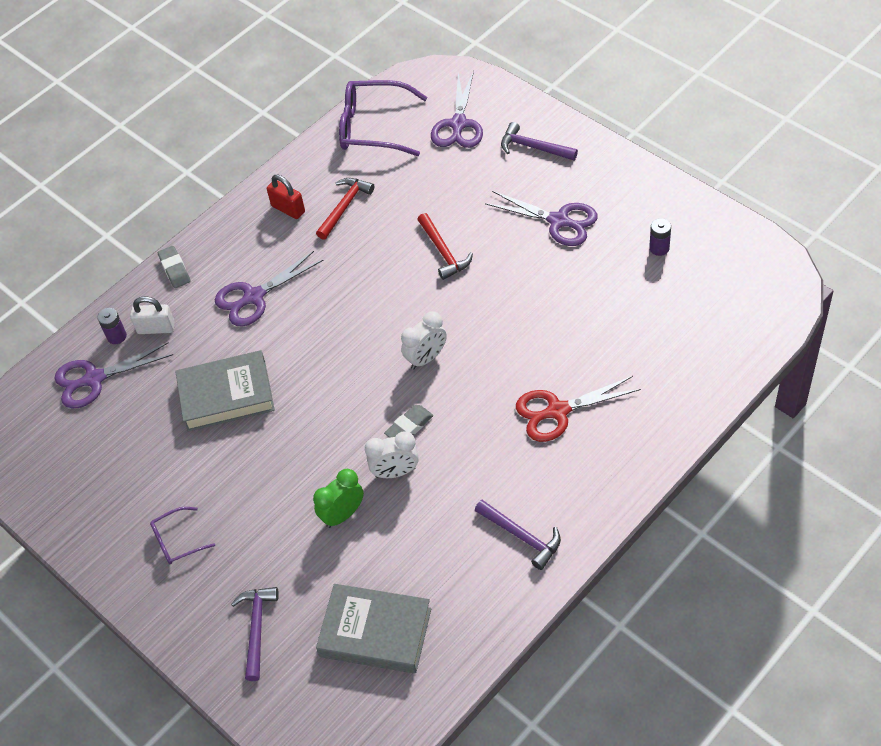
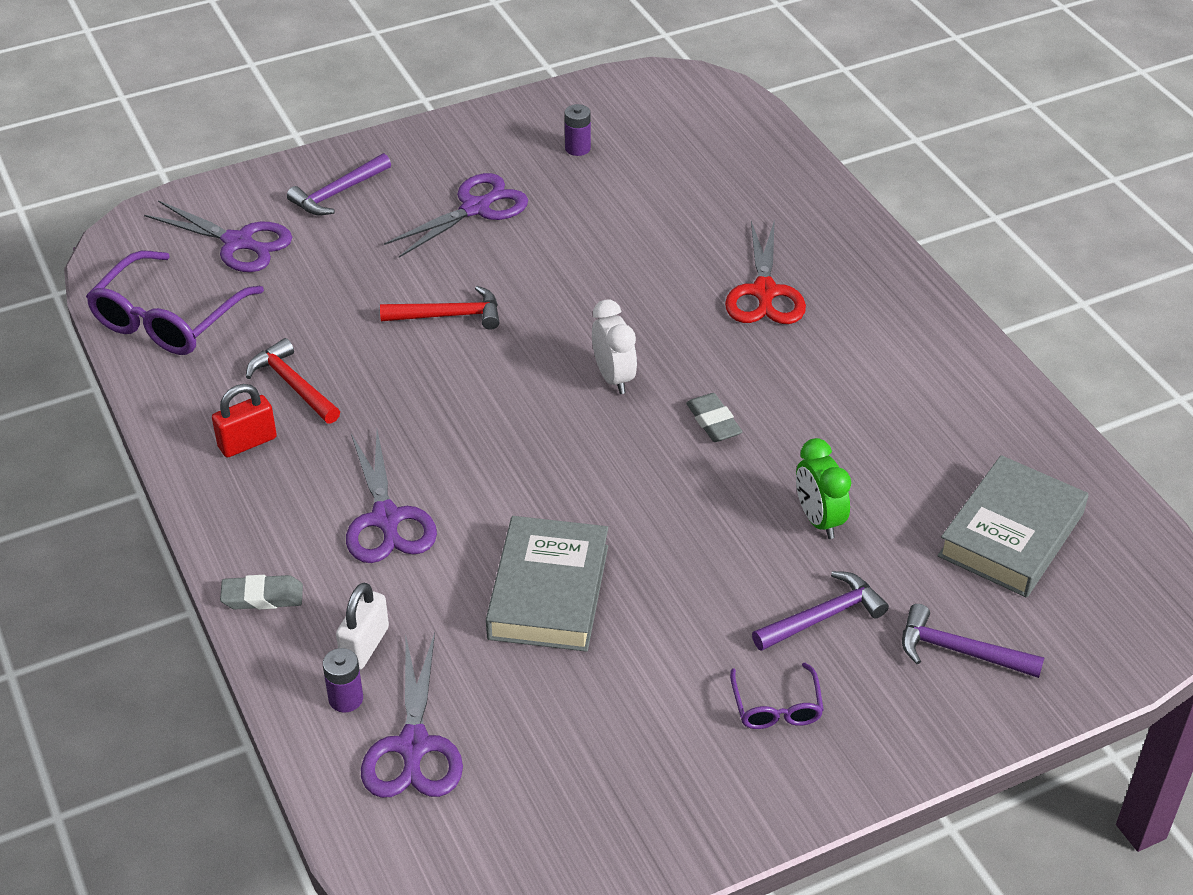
camera: 75 degrees left, 10 degrees down
white clock [365,431,419,478] -> none
purple hammer [475,500,561,570] -> purple hammer moved to [752,571,889,651]

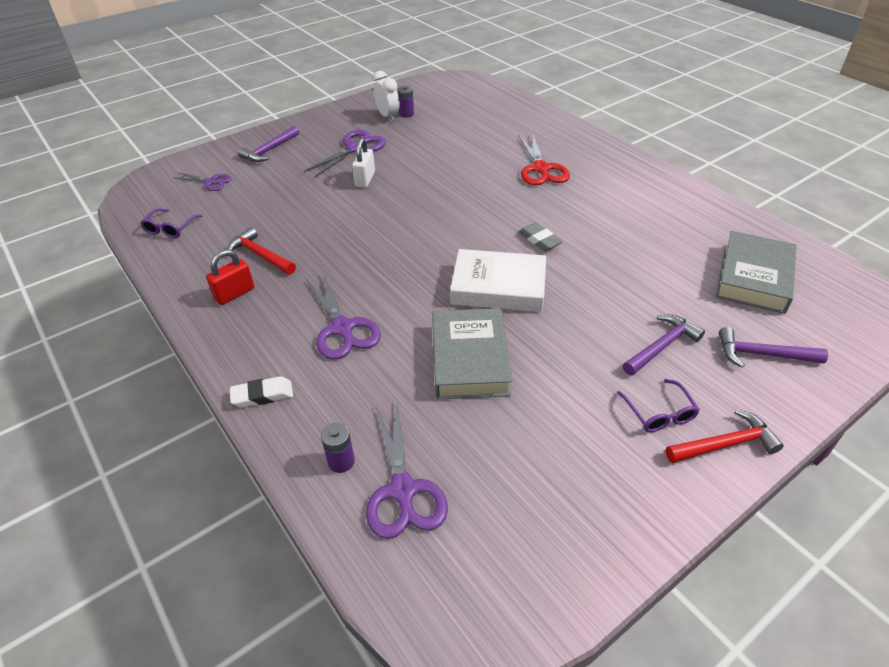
camera: 10 degrees left, 0 degrees up
purple glasses [86,251,264,355] -> purple glasses [140,208,203,238], size x0.51
purple scissors [144,200,292,272] -> purple scissors [175,172,231,191], size x0.60
grey eraser [220,575,303,609] -> white eraser [230,376,293,408]
white padlock [336,583,389,670] -> white padlock moved to [352,138,375,188]
red hammer [380,286,500,330] -> red hammer moved to [666,409,784,463]
white clock [592,299,637,394] -> white clock moved to [373,71,400,122]
green clock [796,438,851,539] -> none
none -> white book [450,249,546,312]

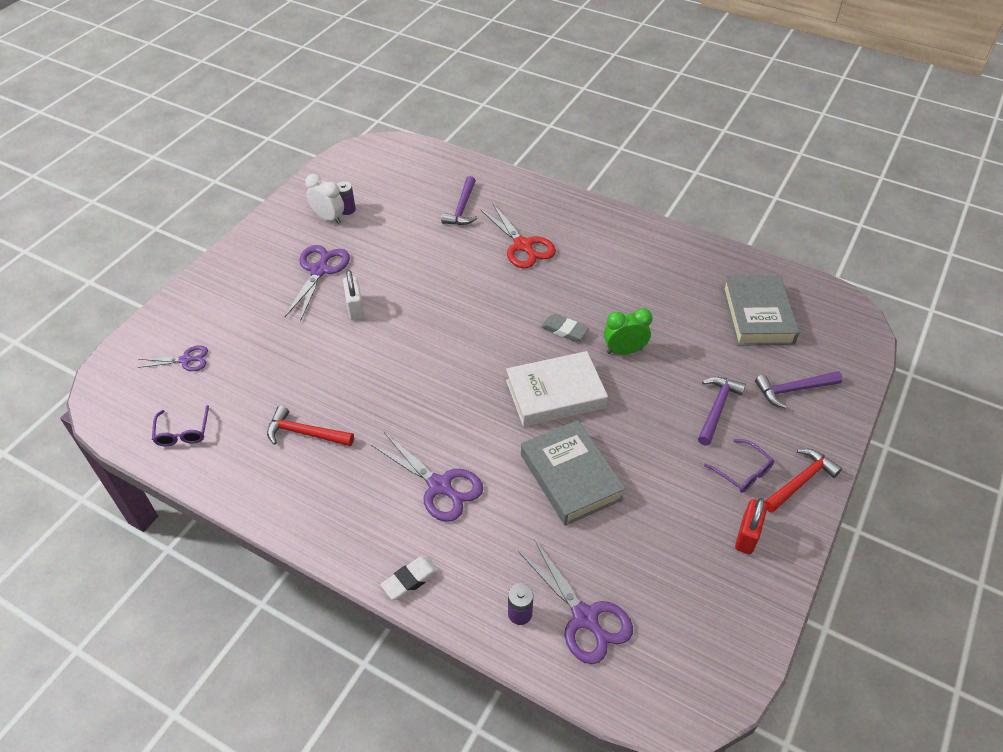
camera: 25 degrees left, 5 degrees up
red padlock [206,250,254,305] -> red padlock moved to [735,498,767,554]
purple hammer [238,126,299,162] -> purple hammer moved to [441,176,477,225]
none -> green clock [604,308,653,355]

